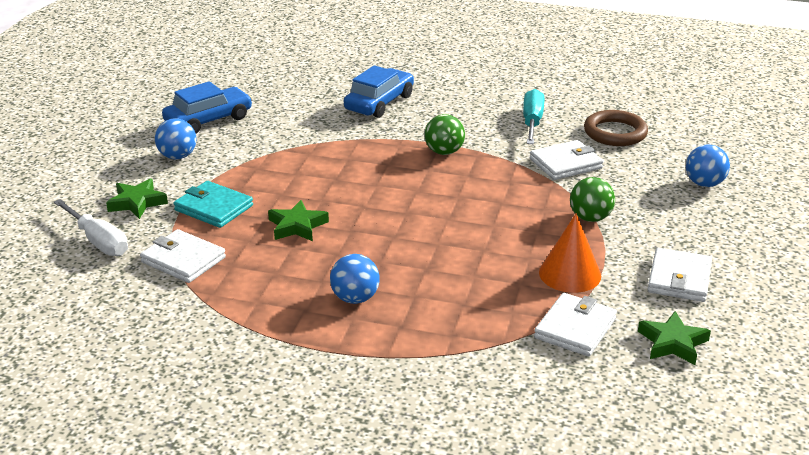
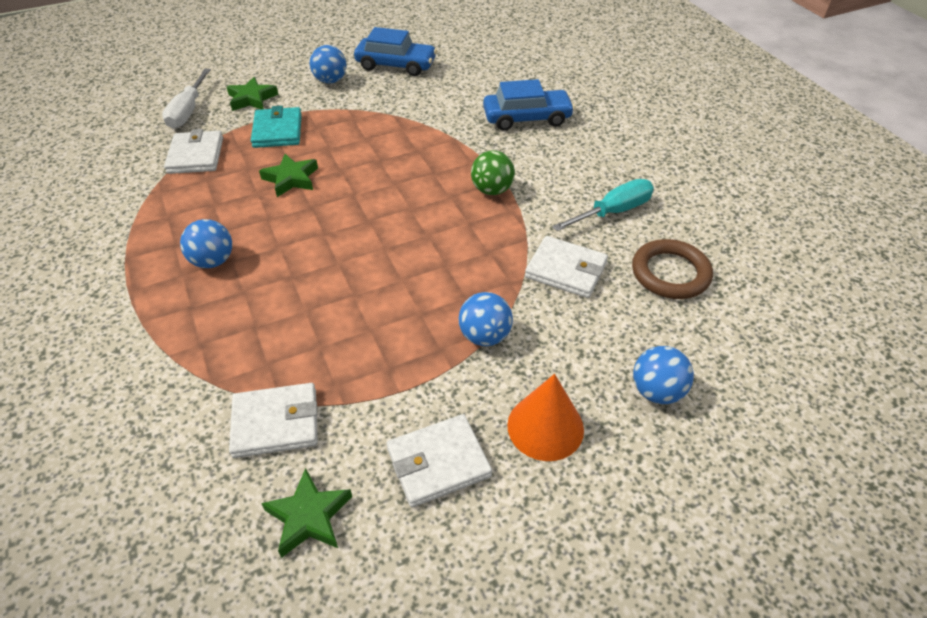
camera: 50 degrees right, 15 degrees up
orange cone [539,213,601,293] -> orange cone moved to [507,374,584,461]
green ball [570,177,615,222] -> blue ball [459,292,513,346]

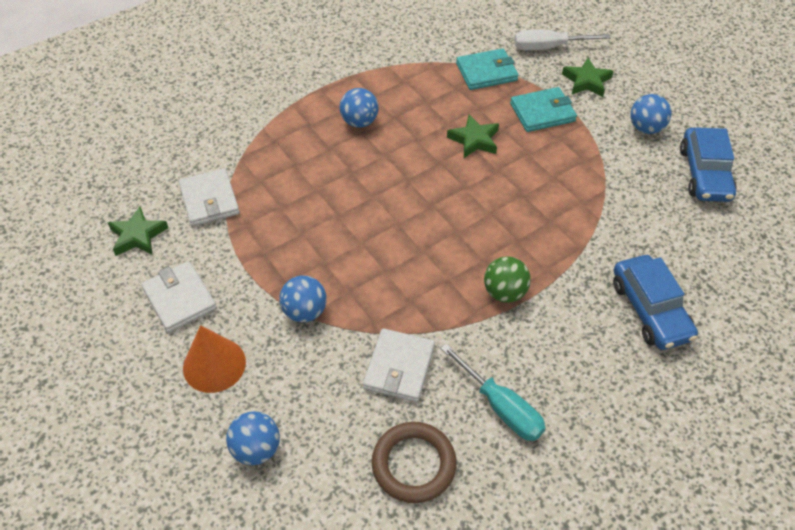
camera: 80 degrees right, 5 degrees up
white wallet [164,129,223,174] -> turquoise wallet [456,48,518,90]

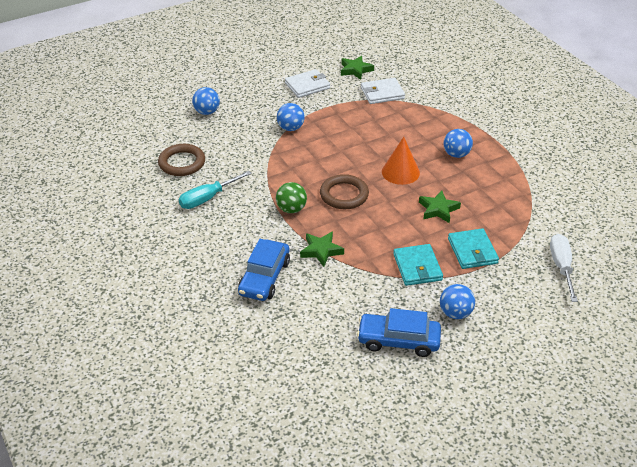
camera: 95 degrees right, 10 degrees down
orange cone [183,325,246,393] -> orange cone moved to [382,137,420,185]
white wallet [363,328,435,402] -> none
turquoise wallet [456,48,518,90] -> turquoise wallet moved to [393,244,443,286]
green star [562,58,614,97] -> green star moved to [300,231,344,267]
blue car [613,255,698,350] -> blue car turned 60 degrees counterclockwise [238,239,290,301]
none -> brown ring [320,174,369,209]

